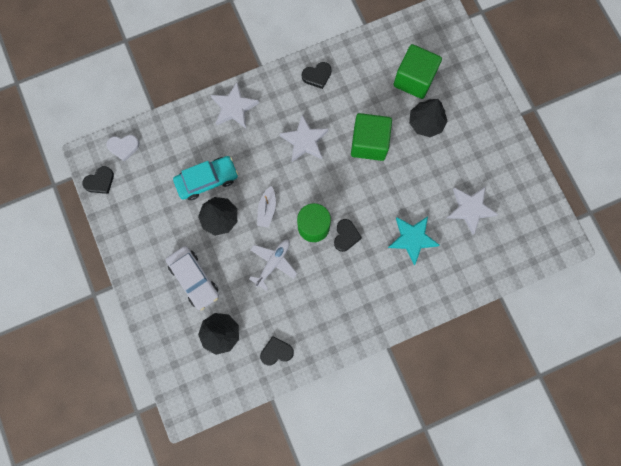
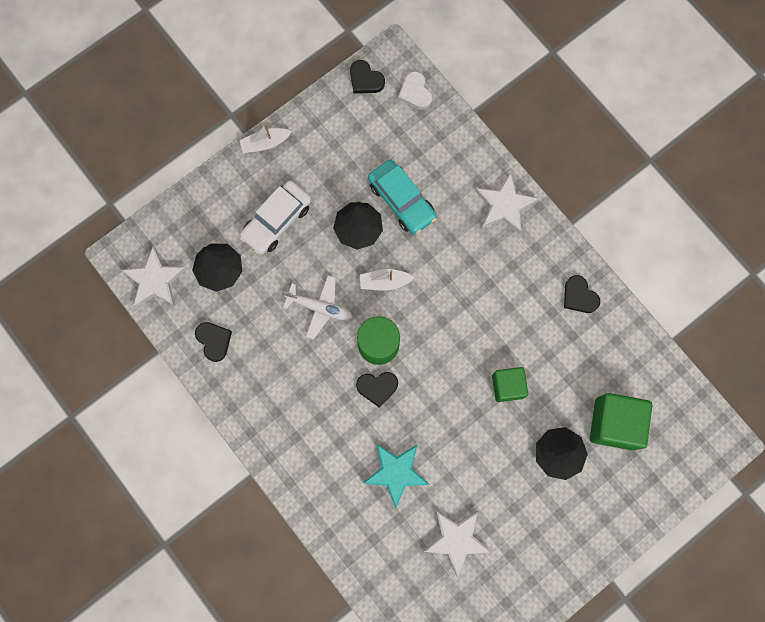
camera: 75 degrees right, 0 degrees up
white star [279,115,328,162] -> white star moved to [121,246,187,308]
green cube [351,113,392,161] -> green cube [492,367,528,402], size x0.63
none -> white boat [239,124,292,153]

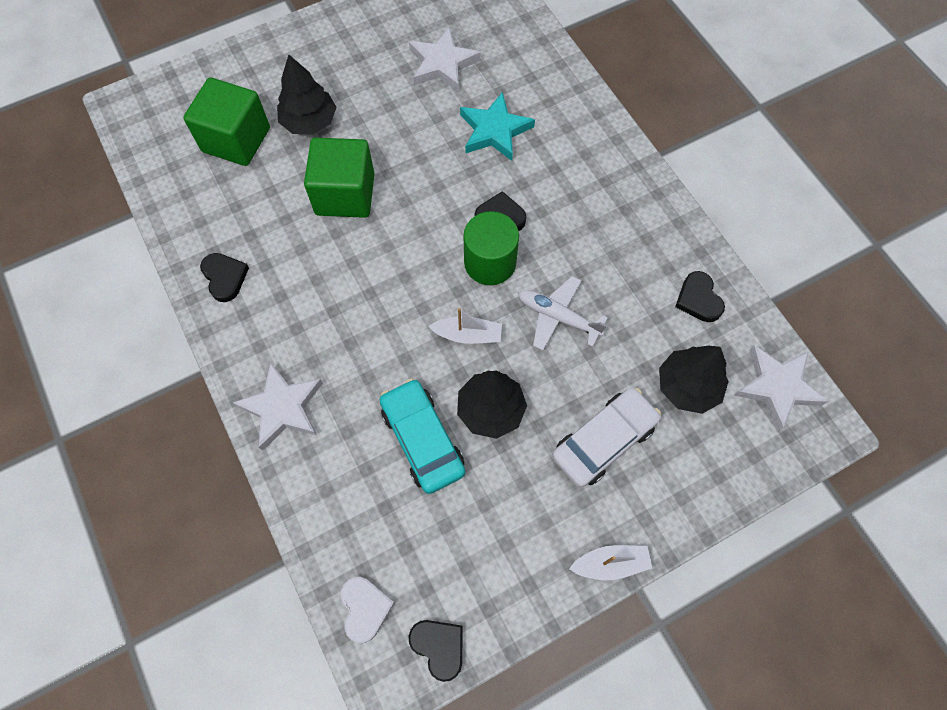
camera: 170 degrees left, 10 degrees down
green cube [492,367,528,402] -> green cube [304,138,375,218], size x1.58

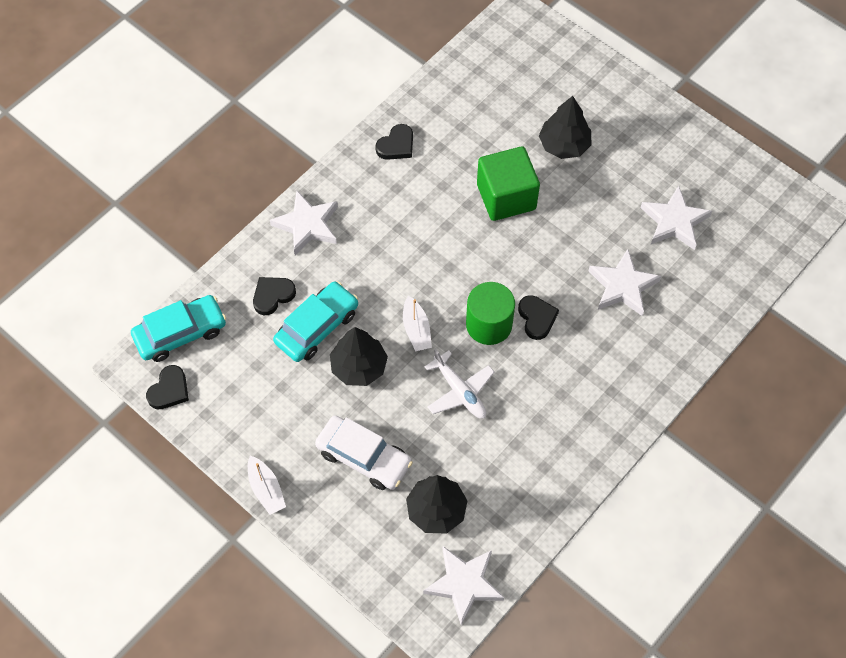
camera: 70 degrees right, 5 degrees down
green cube [183,78,270,166] -> none
white heart [340,577,395,643] -> turquoise car [131,295,226,362]
turquoise star [460,92,535,161] -> white star [589,249,661,316]
white plane [518,276,608,351] -> white plane turned 135 degrees clockwise [424,349,495,419]
black heart [675,271,725,322] -> black heart moved to [253,277,296,315]

